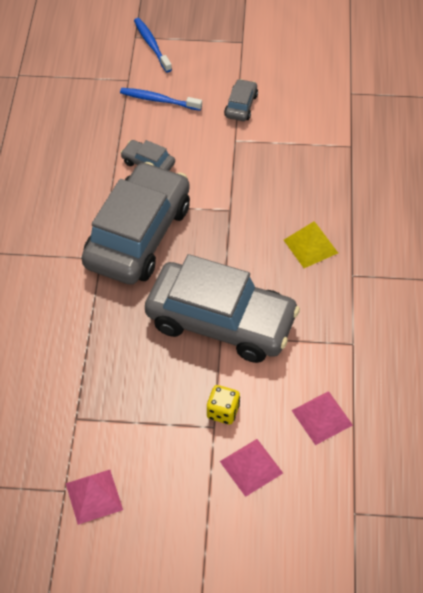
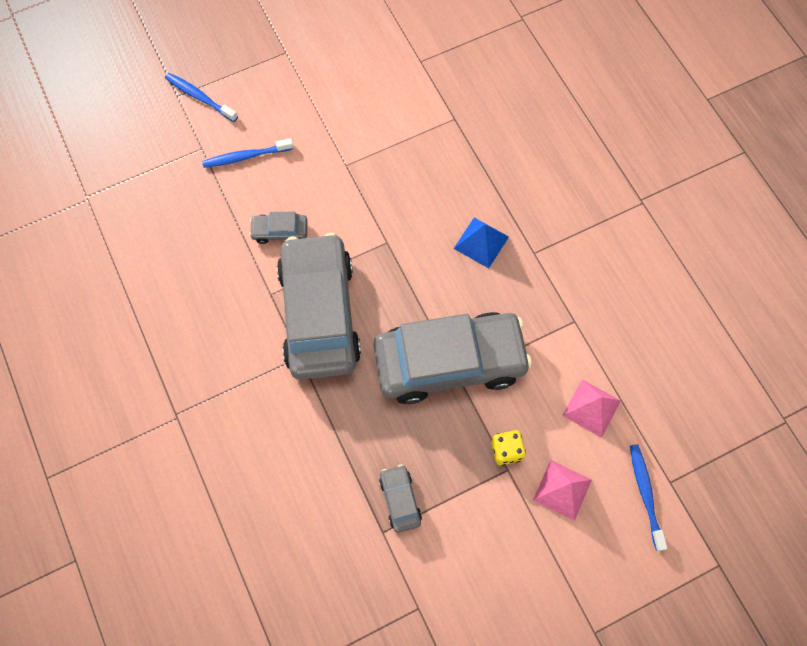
camera: 30 degrees left, 15 degrees up
pink pyramid [66,470,123,525] -> none
grey car [224,79,258,121] -> grey car moved to [379,465,422,533]
yellow pyramid [284,222,338,268] -> blue pyramid [454,218,509,268]
none -> blue toothbrush [630,444,667,551]

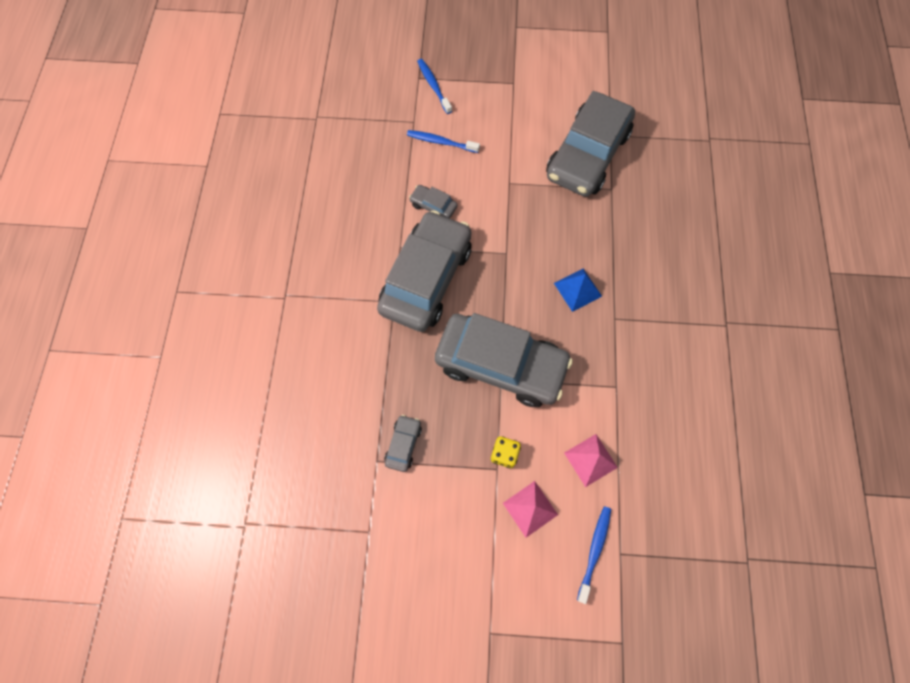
camera: 30 degrees right, 0 degrees up
none -> grey car [546,91,635,197]

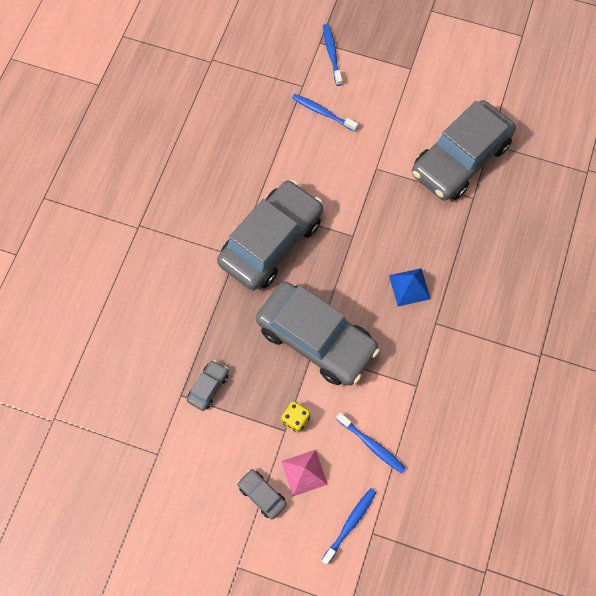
camera: 15 degrees right, 0 degrees up
grey car [409,185,458,219] -> grey car moved to [237,469,287,519]
pink pyramid [564,434,618,487] -> blue toothbrush [336,413,406,474]

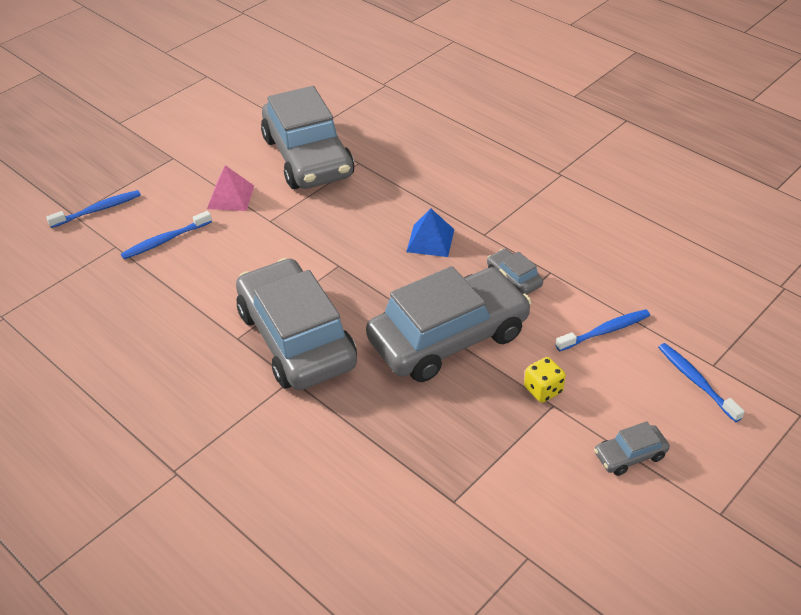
camera: 65 degrees left, 25 degrees down
grey car [187,360,229,411] -> grey car moved to [487,249,543,294]
pink pyramid [281,450,328,496] -> pink pyramid moved to [207,165,254,211]
blue toothbrush [323,24,342,86] -> blue toothbrush turned 135 degrees clockwise [46,190,141,228]

